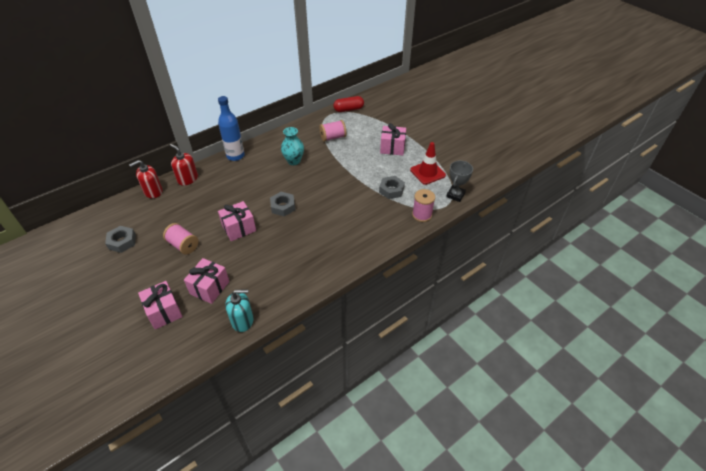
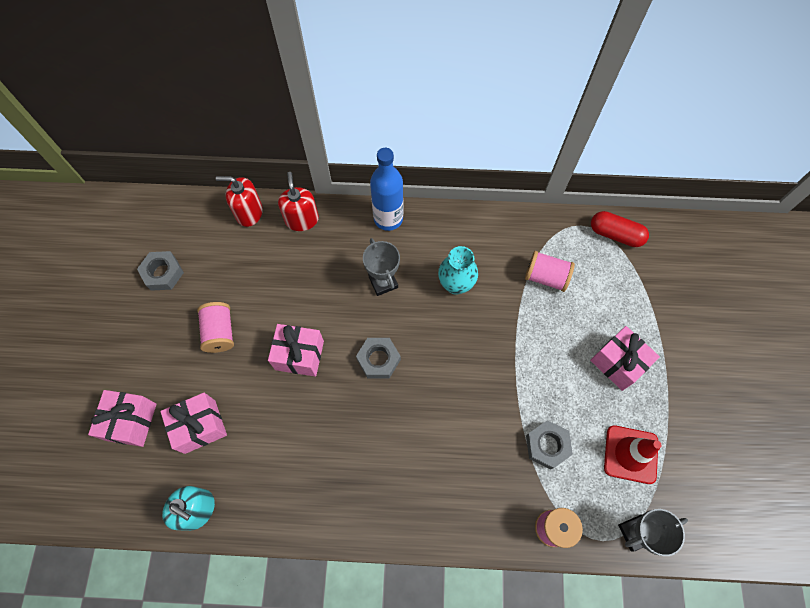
camera: 40 degrees right, 20 degrees up
none -> grey trophy [363,238,400,296]

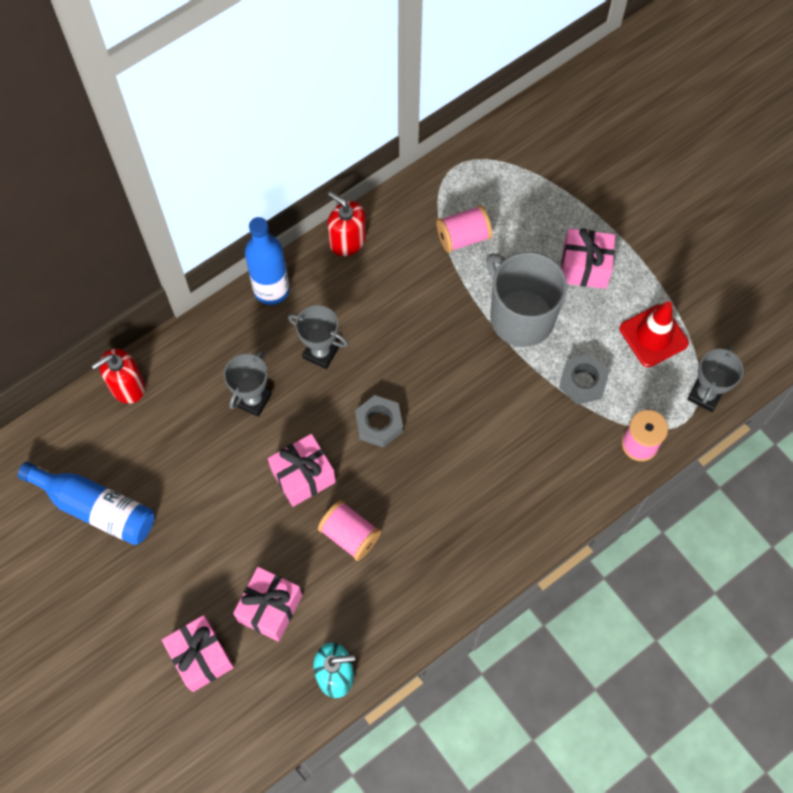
camera: 40 degrees left, 0 degrees up
grey nut [137,251,184,291] -> blue bottle [18,462,154,545]
pink spool [197,302,234,353] -> pink spool moved to [318,500,381,561]
red soap dispenser [278,172,319,231] -> red soap dispenser moved to [328,191,366,256]
turquoise vase [438,246,478,295] -> none
red capsule [591,211,649,247] -> none
none -> grey trophy [224,350,272,417]
none -> grey mug [486,252,567,347]

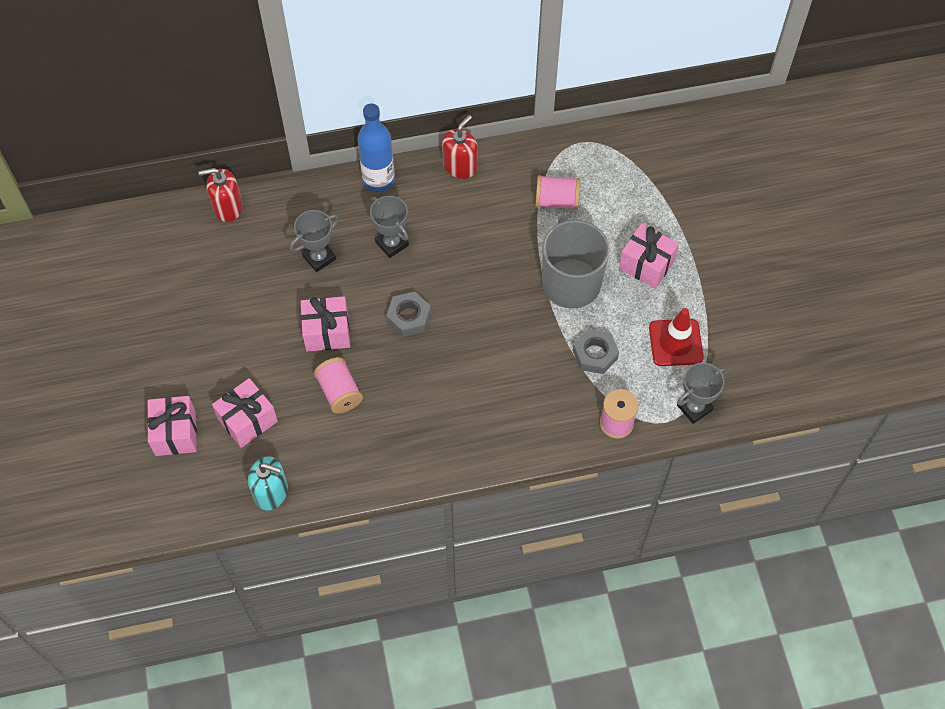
camera: 25 degrees right, 5 degrees down
blue bottle [18,462,154,545] -> none
red soap dispenser [328,191,366,256] -> red soap dispenser turned 60 degrees clockwise [442,115,478,179]

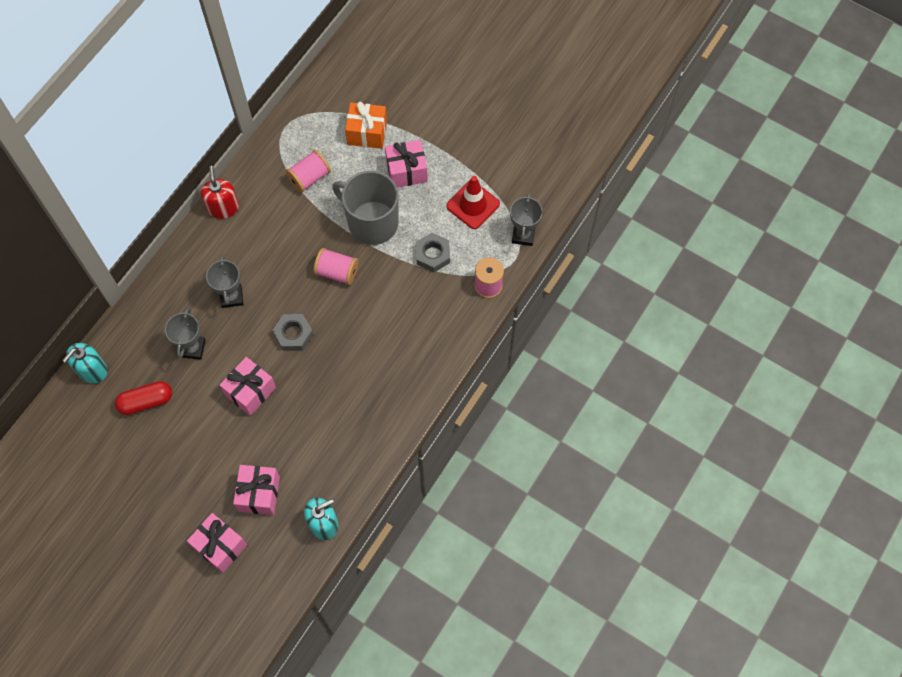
camera: 45 degrees left, 5 degrees up
red soap dispenser [198,168,243,222] -> turquoise soap dispenser [62,343,107,383]
pink spool [314,357,363,413] -> pink spool moved to [314,248,359,285]
blue bottle [358,104,395,192] -> none
grey trophy [370,196,409,258] -> grey trophy turned 75 degrees clockwise [206,255,243,308]
none -> red capsule [115,381,172,415]
none -> orange gift [345,102,387,149]

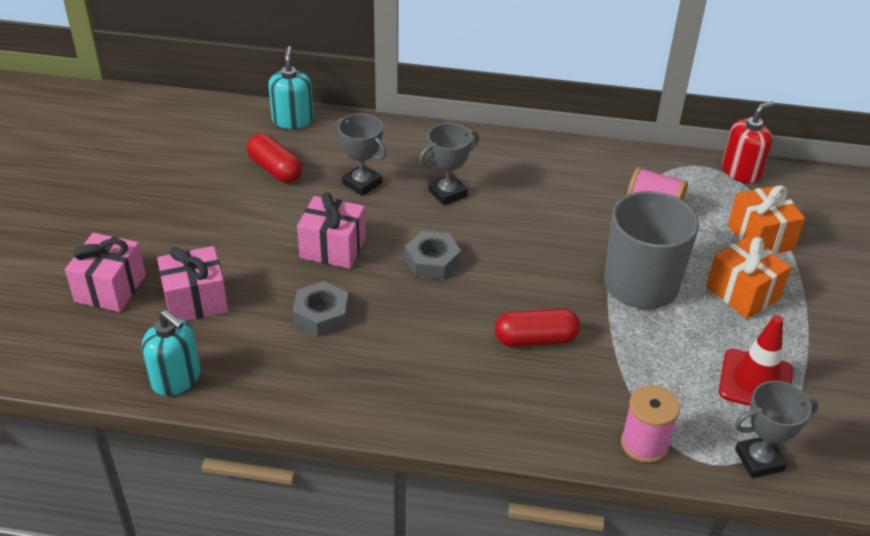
camera: 65 degrees right, 25 degrees down
turquoise soap dispenser [62,343,107,383] -> turquoise soap dispenser turned 75 degrees clockwise [268,46,314,129]
grey trophy [165,308,205,360] -> grey trophy turned 60 degrees clockwise [336,113,387,196]
red soap dispenser [201,166,239,219] -> red soap dispenser moved to [722,101,775,183]
pink spool [314,248,359,285] -> none
pink gift [385,140,428,188] -> orange gift [706,236,791,319]
grey nut [416,233,450,272] -> grey nut moved to [293,281,349,336]
none -> red capsule [495,308,580,347]

